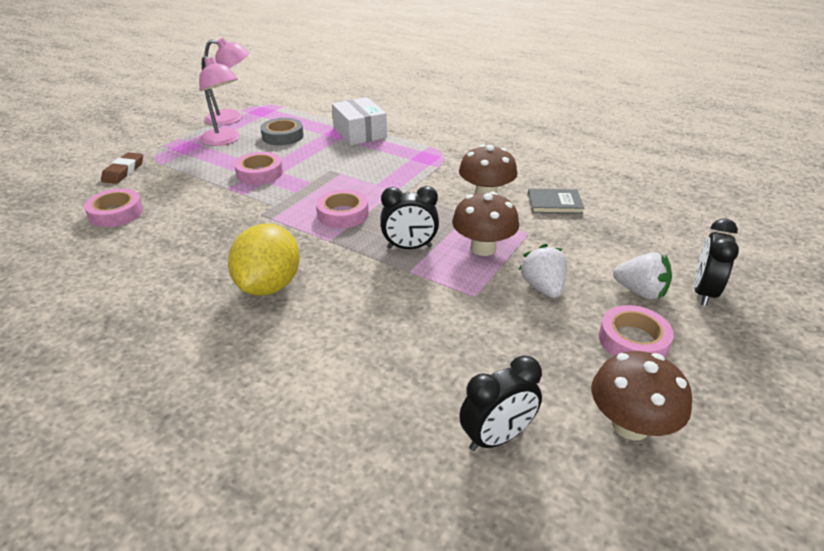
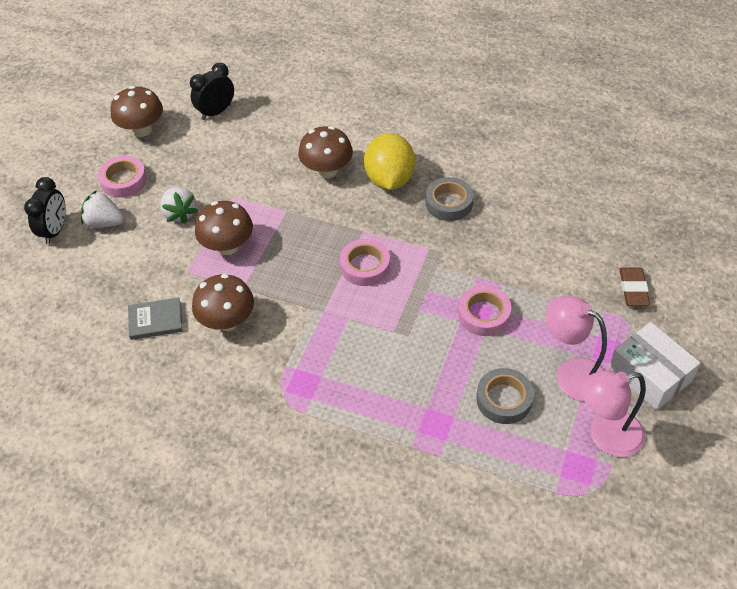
camera: 170 degrees right, 15 degrees up
pink tape [84,188,143,227] -> none
white box [332,97,387,145] -> white box moved to [609,322,701,410]
black clock [380,186,439,249] -> none
none -> brown mushroom [298,126,353,178]
none -> grey tape [425,177,474,221]

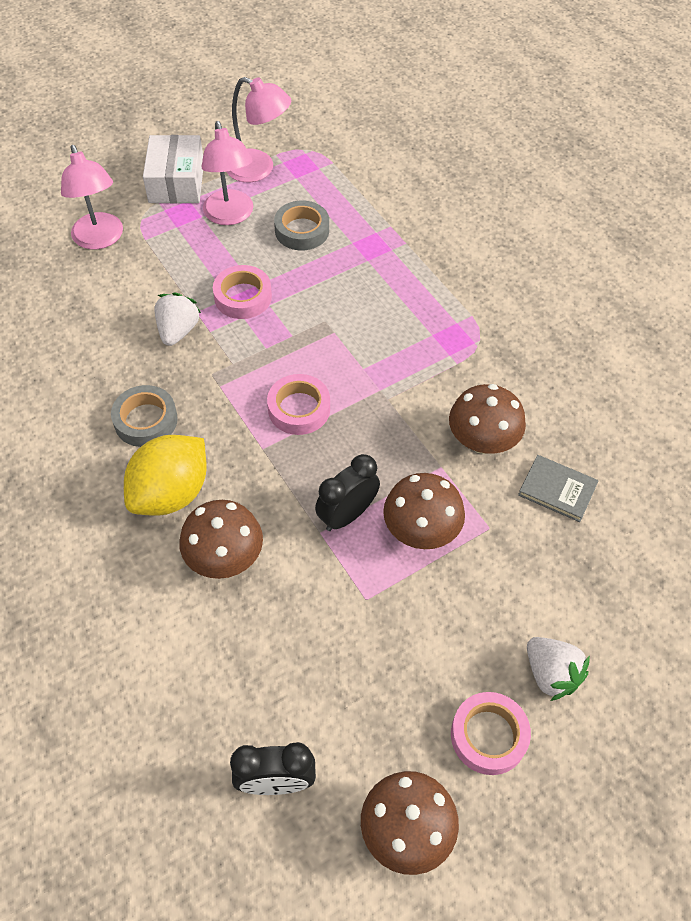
camera: 145 degrees left, 5 degrees up
black clock [24,177,66,244] -> black clock moved to [315,454,380,531]
white strawberry [160,187,198,224] -> white strawberry moved to [154,292,202,346]
brown eraser [620,267,650,306] -> pink lamp [61,145,123,249]

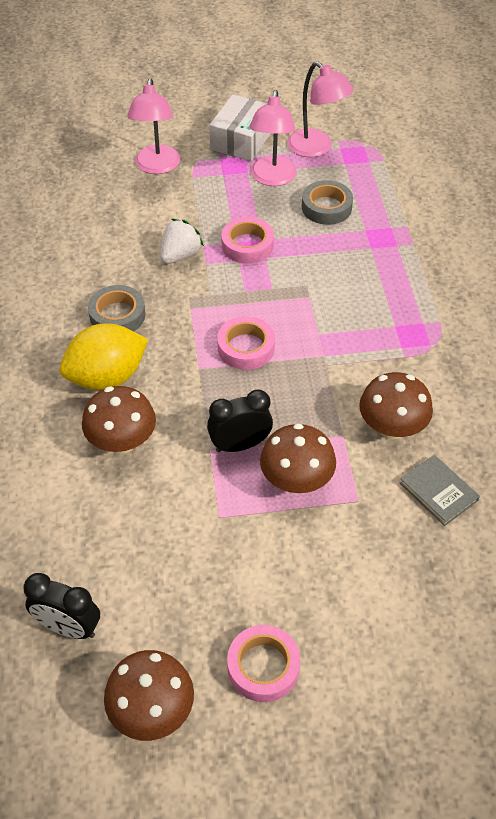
camera: 25 degrees right, 5 degrees down
white strawberry [527,637,590,701] -> none

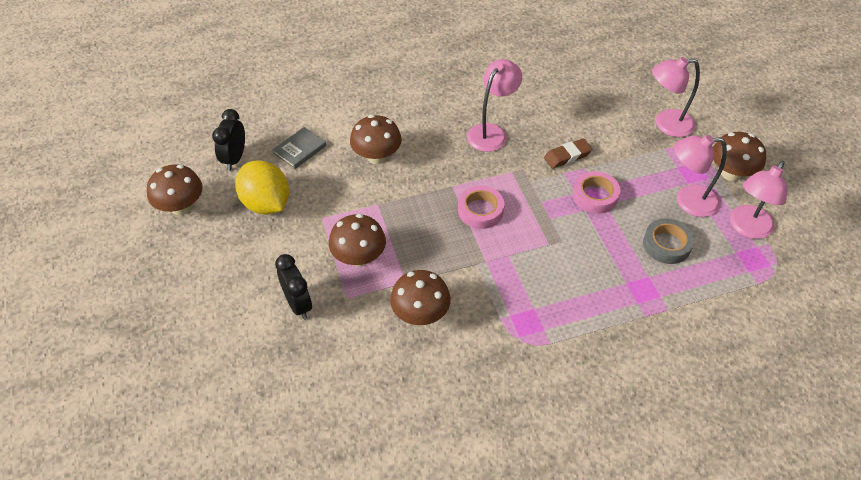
camera: 80 degrees right, 0 degrees up
yellow lemon [60,323,148,390] -> yellow lemon moved to [235,160,289,215]
grey tape [88,285,145,332] -> pink lamp [467,59,522,152]
white strawberry [160,219,204,264] -> brown eraser [544,138,592,169]
black clock [207,389,273,452] -> black clock moved to [275,254,312,319]
white box [209,94,271,161] -> brown mushroom [713,132,766,181]
pink tape [227,625,301,702] -> none
grey book [400,455,480,526] -> grey book moved to [273,127,326,169]

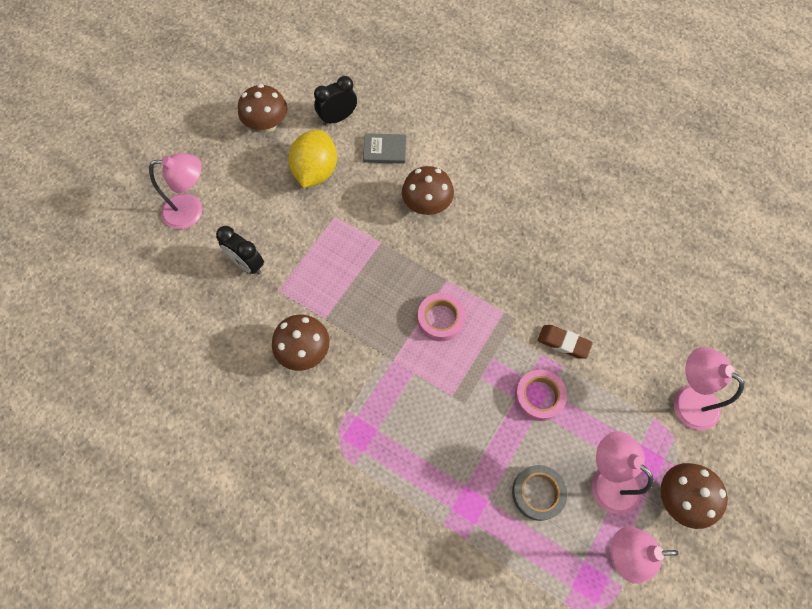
camera: 50 degrees right, 15 degrees up
black clock [275,254,312,319] -> black clock turned 105 degrees clockwise [216,226,264,274]
brown mushroom [329,214,386,267] -> none
pink lamp [467,59,522,152] -> pink lamp moved to [149,153,203,229]

